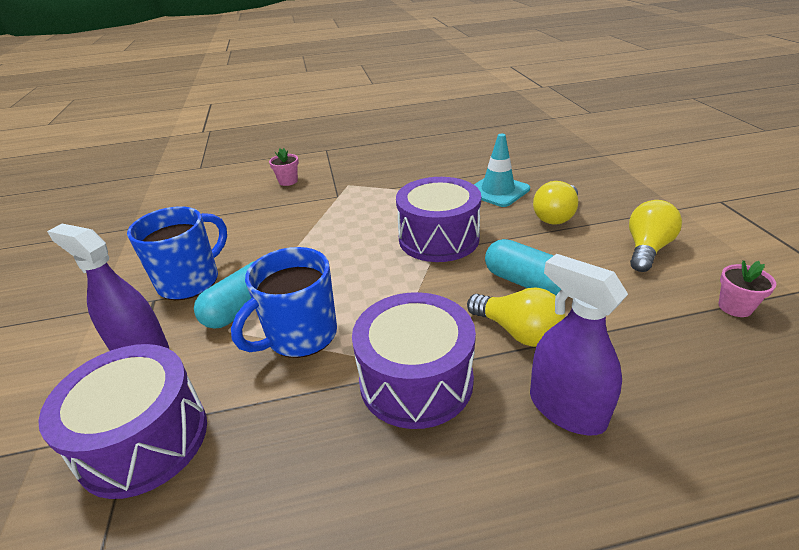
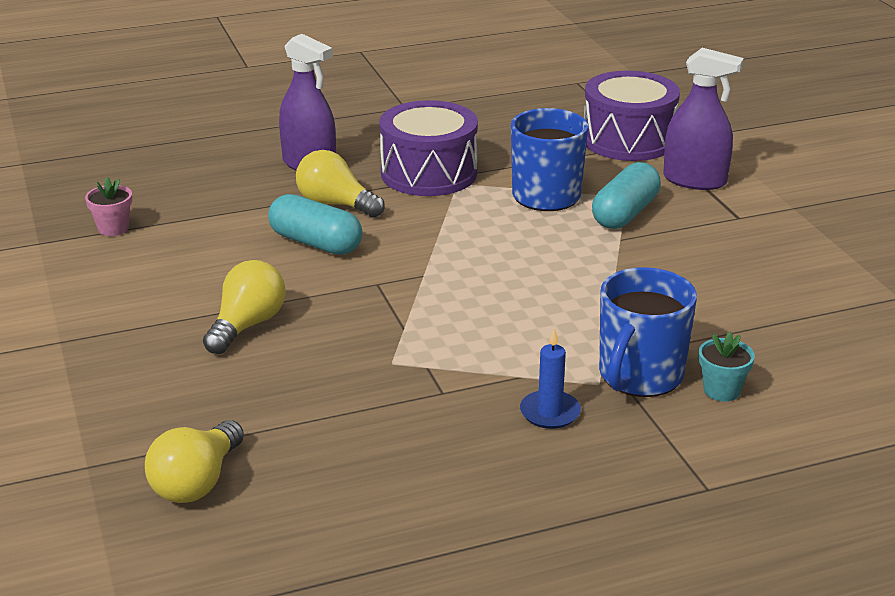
camera: 170 degrees right, 5 degrees down
blue mug [127,206,227,300] -> blue mug moved to [599,267,697,397]
pink flower pot [269,148,299,186] -> turquoise flower pot [699,332,755,401]
purple drum [396,177,481,262] -> none
turquoise traffic cone [474,134,530,207] -> none
yellow light bulb [629,200,682,272] -> yellow light bulb moved to [145,420,244,503]
none -> blue candle [520,328,581,429]

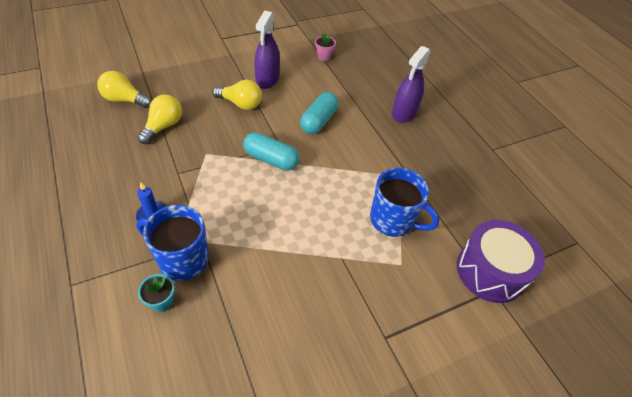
camera: 80 degrees right, 20 degrees up
yellow light bulb [296,150,385,218] -> yellow light bulb moved to [137,94,182,144]
purple drum [379,100,478,196] -> none
turquoise capsule [592,162,661,229] -> turquoise capsule moved to [243,132,299,170]
purple spray bottle [663,48,744,190] -> purple spray bottle moved to [254,11,280,89]

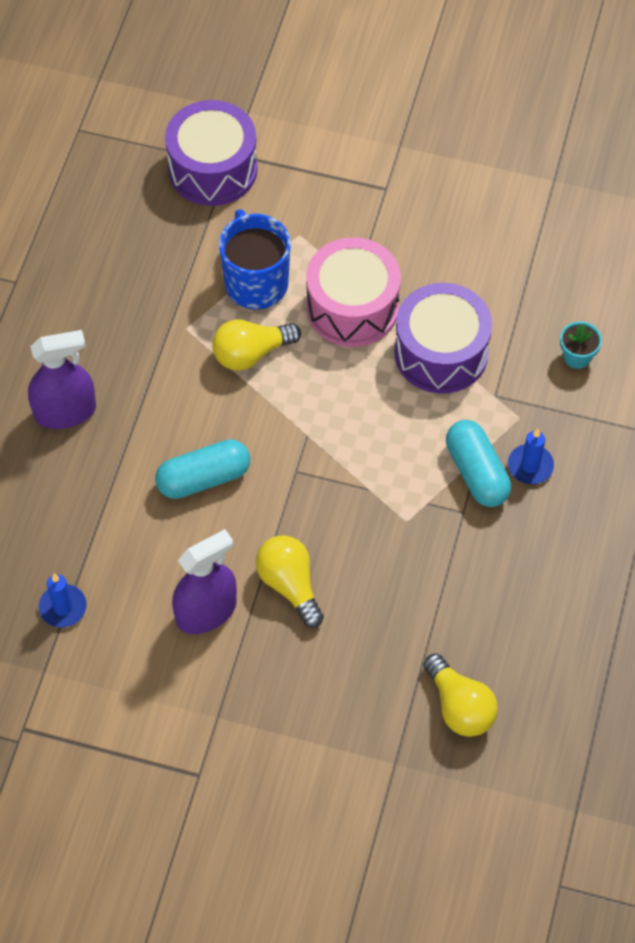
camera: 135 degrees left, 10 degrees up
blue mug [136,205,209,281] -> none
yellow light bulb [137,94,182,144] -> yellow light bulb moved to [213,319,301,371]
turquoise capsule [243,132,299,170] -> turquoise capsule moved to [446,420,511,507]
pink flower pot [315,33,336,61] -> blue candle [39,574,87,628]
none -> pink drum [306,237,401,347]
none -> purple drum [394,283,492,394]

